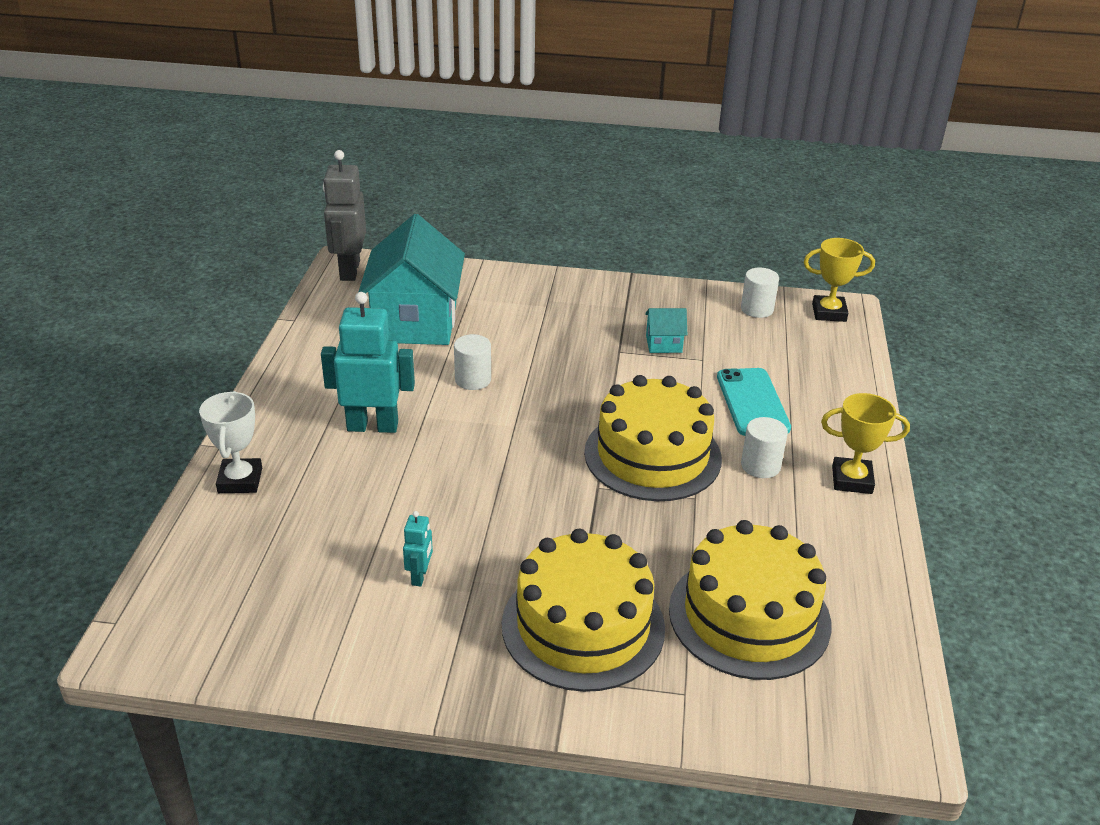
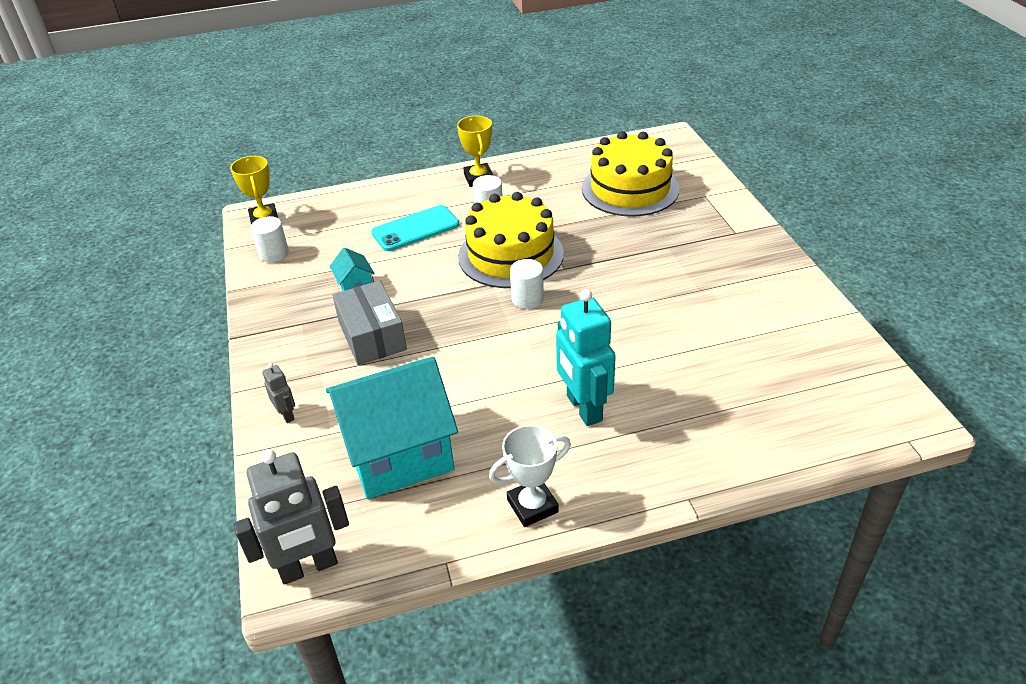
camera: 110 degrees left, 5 degrees up
white trophy [199,391,262,493] -> white trophy moved to [489,425,571,527]
turquoise robot [403,511,433,586] -> none
white cylinder [454,334,491,390] -> white cylinder moved to [510,259,544,309]
yellow cake [502,529,665,692] -> none
none -> grey robot [262,363,295,423]
none -> grey box [332,281,407,365]

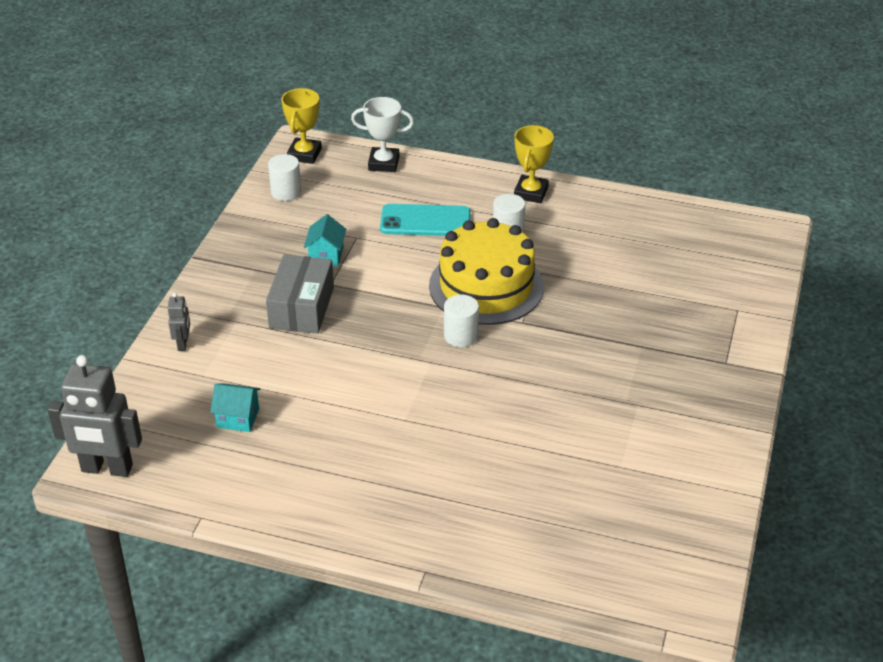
camera: 30 degrees right, 0 degrees up
turquoise house [326,357,458,499] -> turquoise house [210,383,261,432], size x0.42
white trophy [489,425,571,527] -> white trophy moved to [351,97,414,172]
turquoise robot [556,289,616,426] -> none
yellow cake [582,131,679,217] -> none

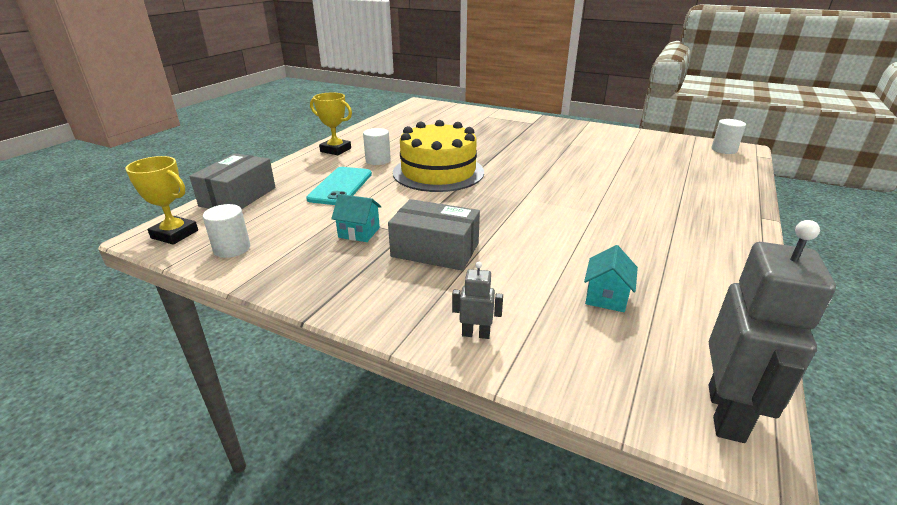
camera: 80 degrees left, 10 degrees down
white trophy [351,97,414,172] -> grey box [189,153,276,209]
white cylinder [444,294,479,347] -> white cylinder moved to [711,119,746,154]

